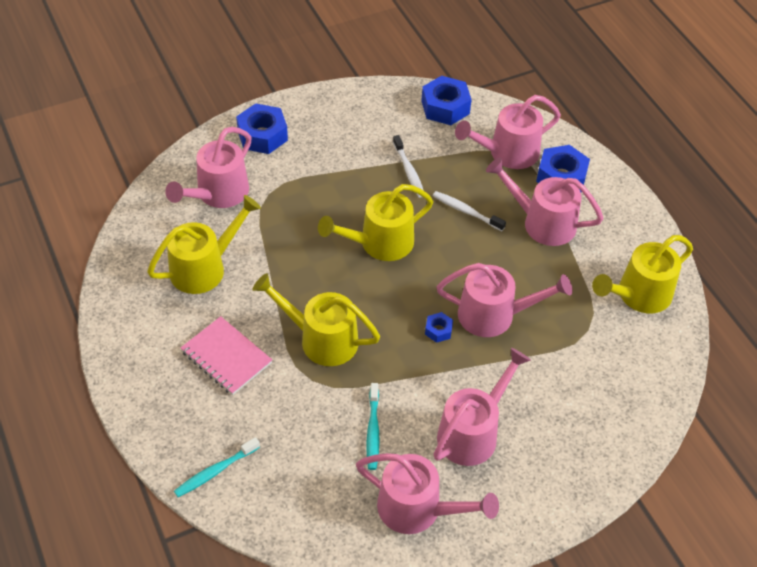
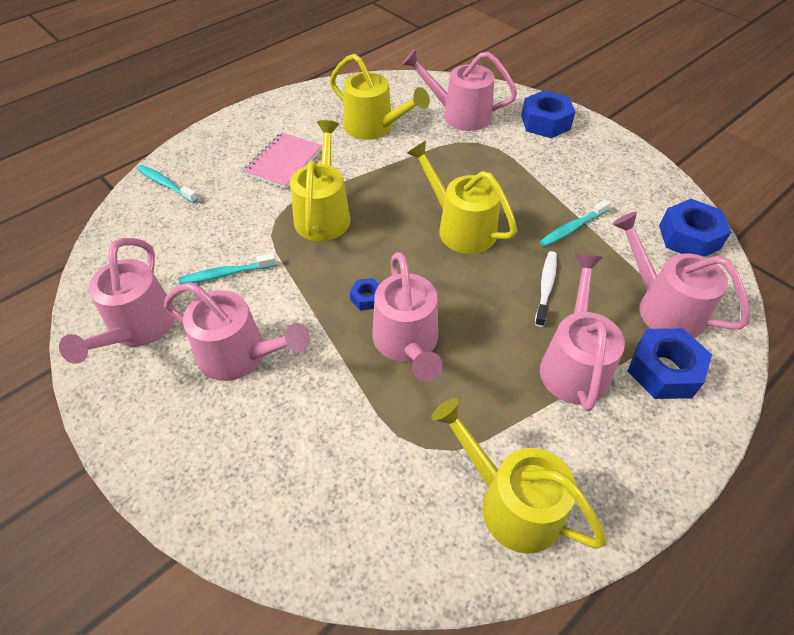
camera: 75 degrees right, 0 degrees up
white toothbrush [393,135,424,198] -> turquoise toothbrush [540,199,611,247]

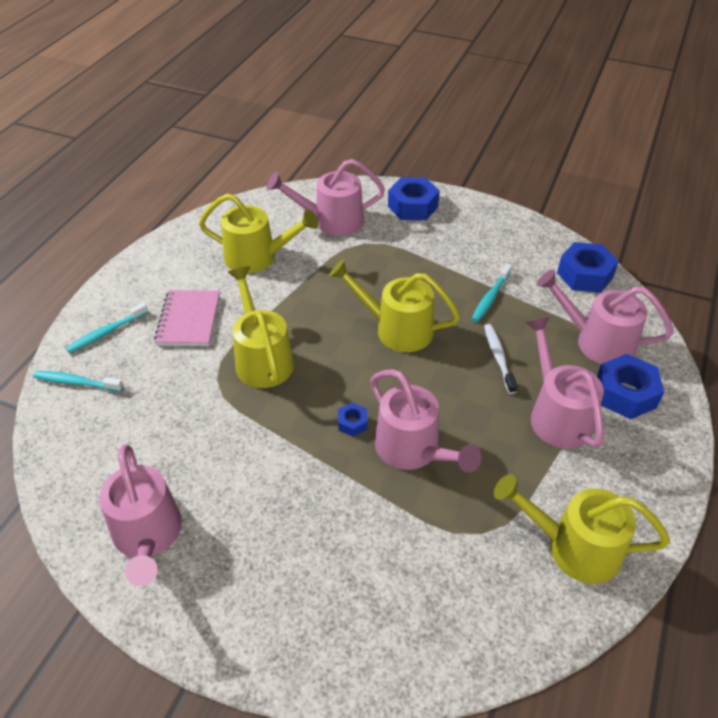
camera: 25 degrees left, 5 degrees down
pink watering can [164,282,310,381] -> none
turquoise toothbrush [179,253,276,284] -> turquoise toothbrush moved to [66,302,148,353]

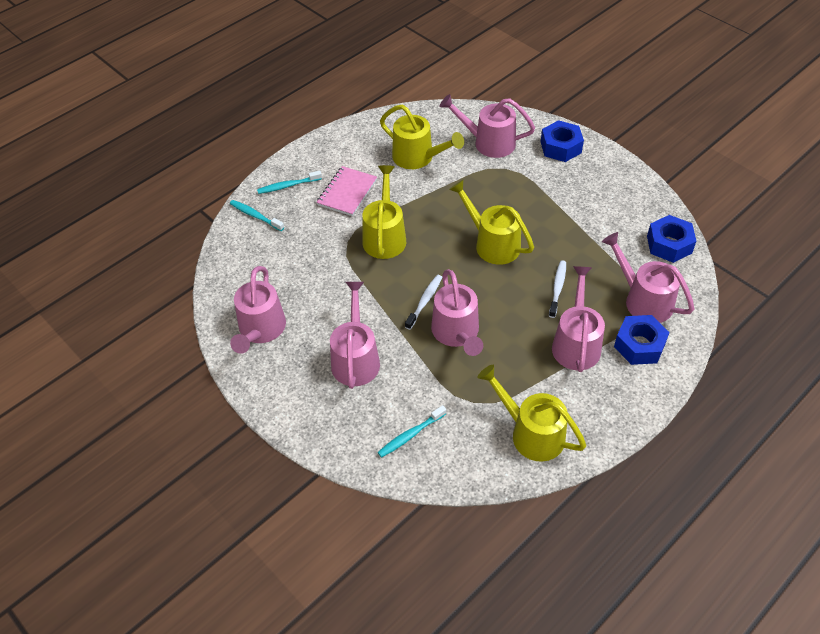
camera: 25 degrees right, 5 degrees up
blue nut [338,403,368,437] -> white toothbrush [405,275,442,330]
turquoise toothbrush [472,264,512,322] -> turquoise toothbrush moved to [377,405,446,458]
none -> pink watering can [330,282,380,389]

